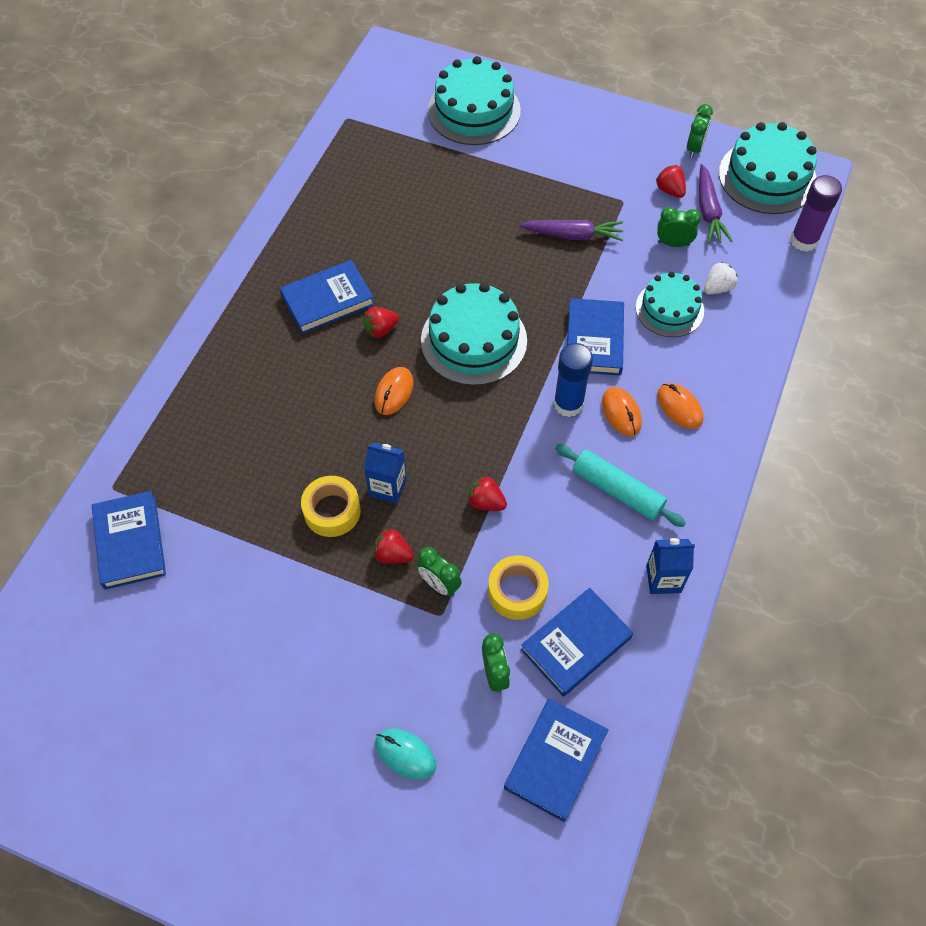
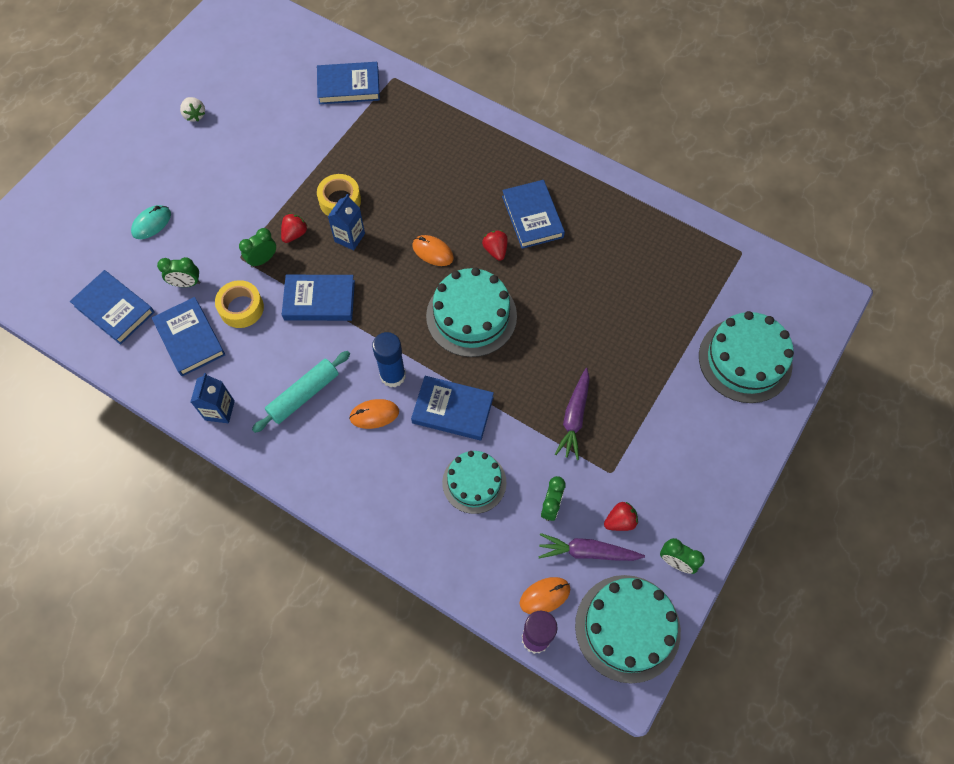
camera: 100 degrees right, 5 degrees up
red strawberry [468,476,507,511] -> blue book [282,275,355,321]
orange mouse [657,383,703,429] -> orange mouse moved to [520,577,570,614]
white strawberry [704,262,738,295] -> white strawberry moved to [180,97,205,122]

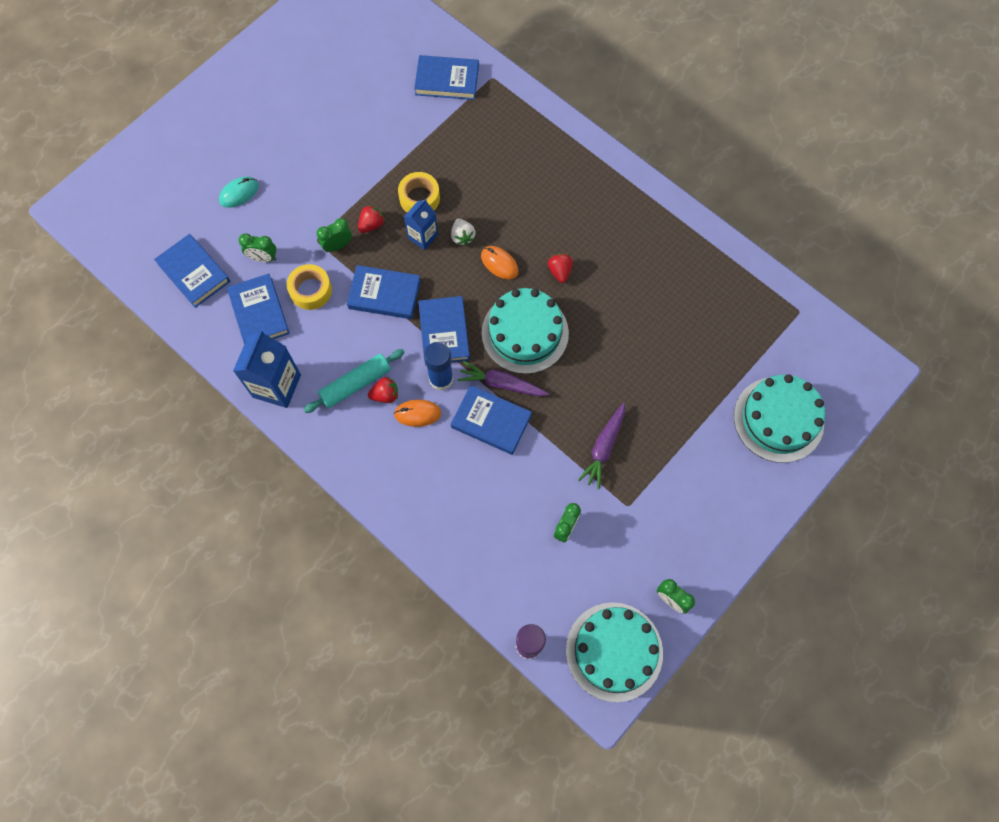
camera: 10 degrees right, 5 degrees up
white strawberry [180,97,205,122] -> white strawberry moved to [451,219,476,245]
blue carton [190,373,235,423] -> blue carton [233,330,301,408], size x1.63
turquoise cake [442,451,507,514] -> none
blue book [502,180,565,249] -> blue book moved to [418,296,470,365]
orange mouse [520,577,570,614] -> none
purple carrot [538,533,645,561] -> purple carrot moved to [458,361,549,396]
red strawberry [604,502,638,531] -> red strawberry moved to [368,377,398,403]

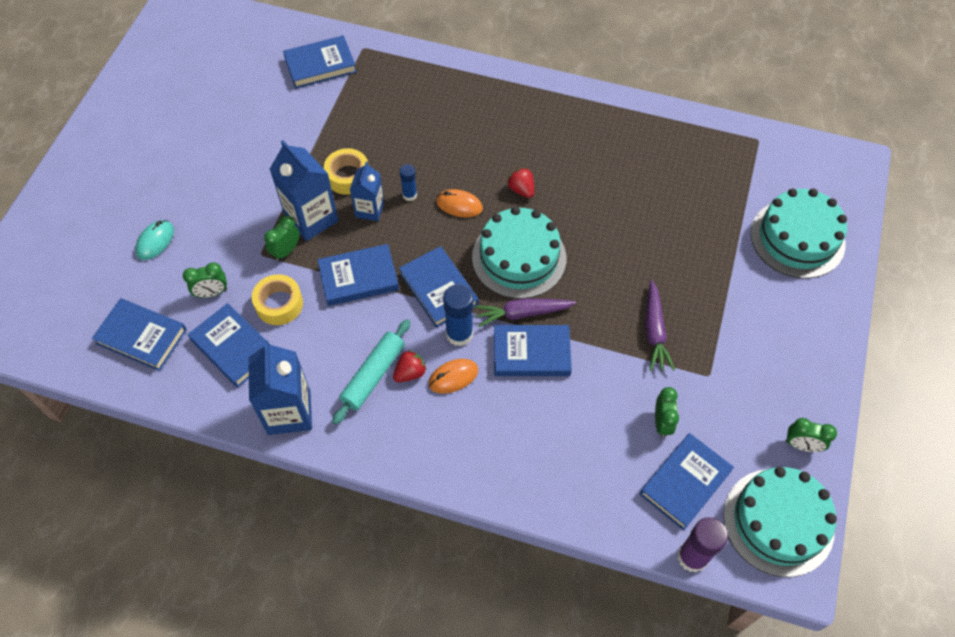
camera: 25 degrees left, 10 degrees down
red strawberry [358,205,384,233] -> blue carton [270,140,339,241]
white strawberry [451,219,476,245] -> blue glue stick [399,164,417,201]
none -> blue book [640,433,734,530]

